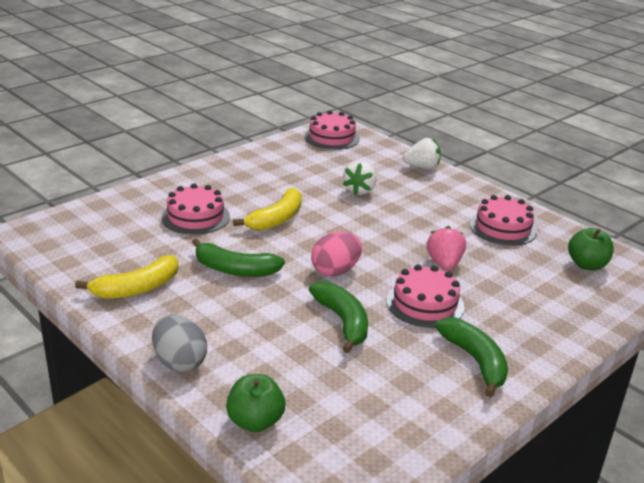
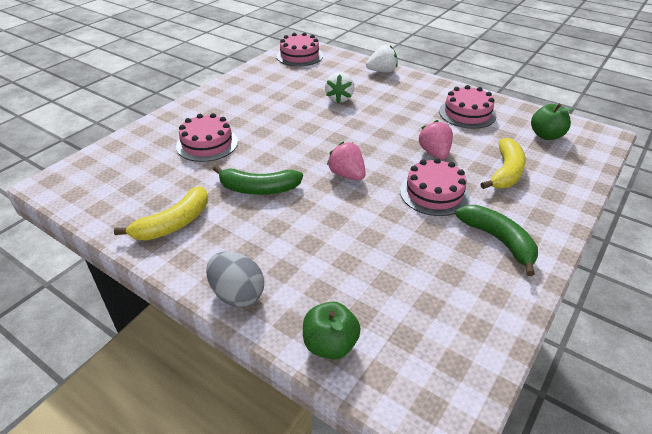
camera: 10 degrees left, 10 degrees up
yellow banana [233,188,302,231] -> yellow banana moved to [481,138,526,189]
green banana [309,281,368,353] -> none
pink egg [311,232,362,276] -> pink strawberry [327,142,366,180]

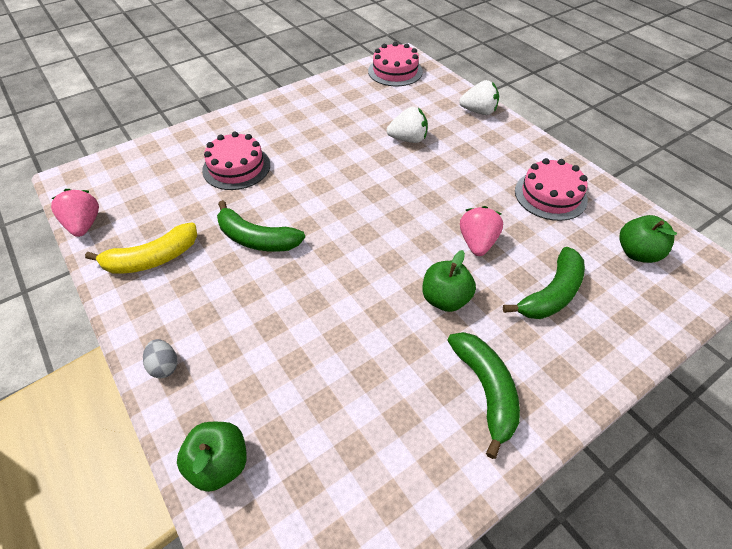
camera: 20 degrees right, 10 degrees up
grey egg [206,251,264,307] -> grey egg [143,339,177,378], size x0.58
white strawberry [325,72,354,103] -> white strawberry turned 120 degrees counterclockwise [387,107,428,143]
pink strawberry [327,142,366,180] -> pink strawberry moved to [51,189,99,237]
pink cake [400,158,470,216] -> green apple [422,250,476,312]
yellow banana [481,138,526,189] -> green banana [503,247,585,319]

